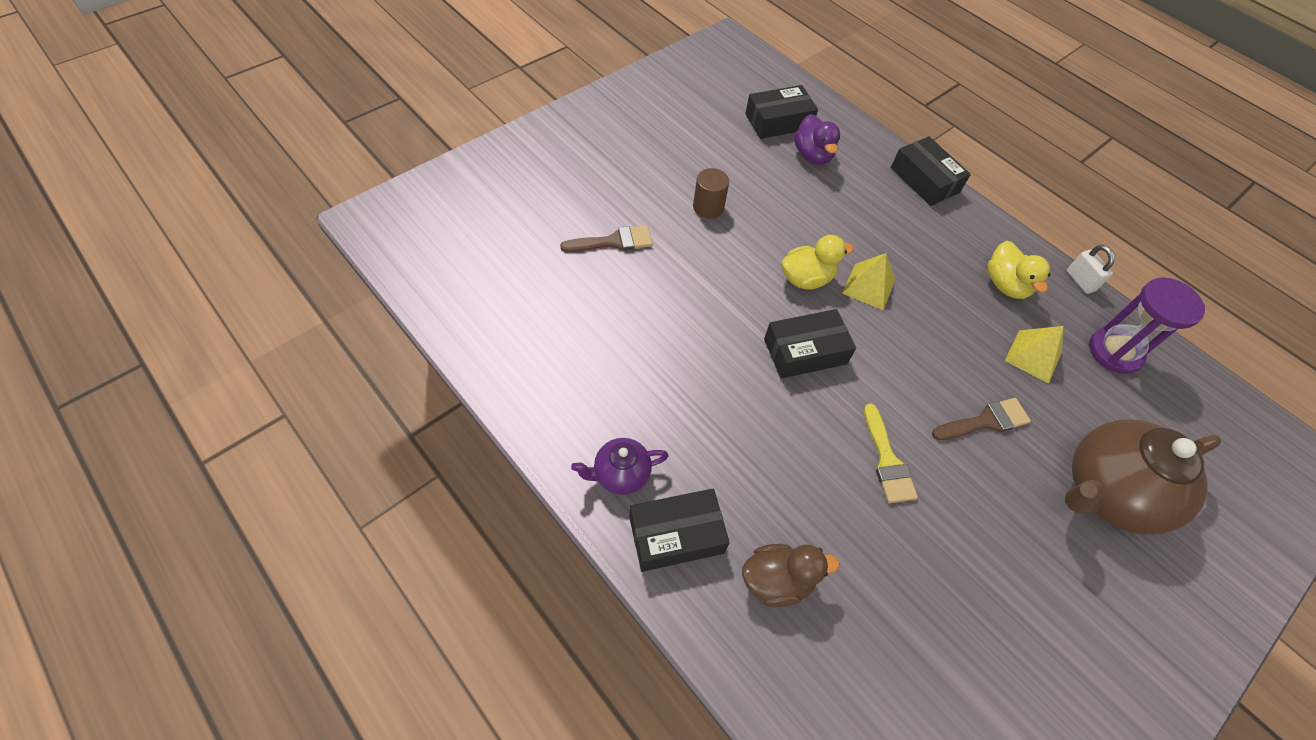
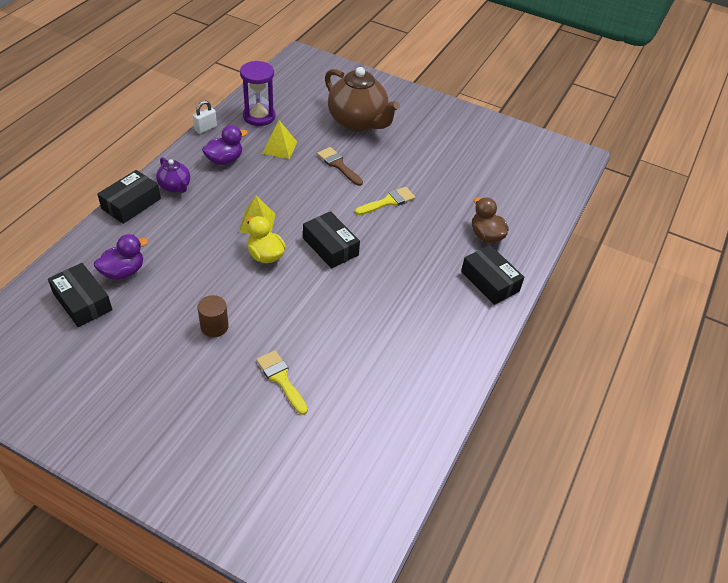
camera: 110 degrees left, 10 degrees down
brown brush [560,225,653,252] -> yellow brush [256,350,308,415]
purple teapot [571,438,669,495] -> purple teapot moved to [156,157,190,193]
yellow duck [987,241,1051,299] -> purple duck [202,125,248,165]

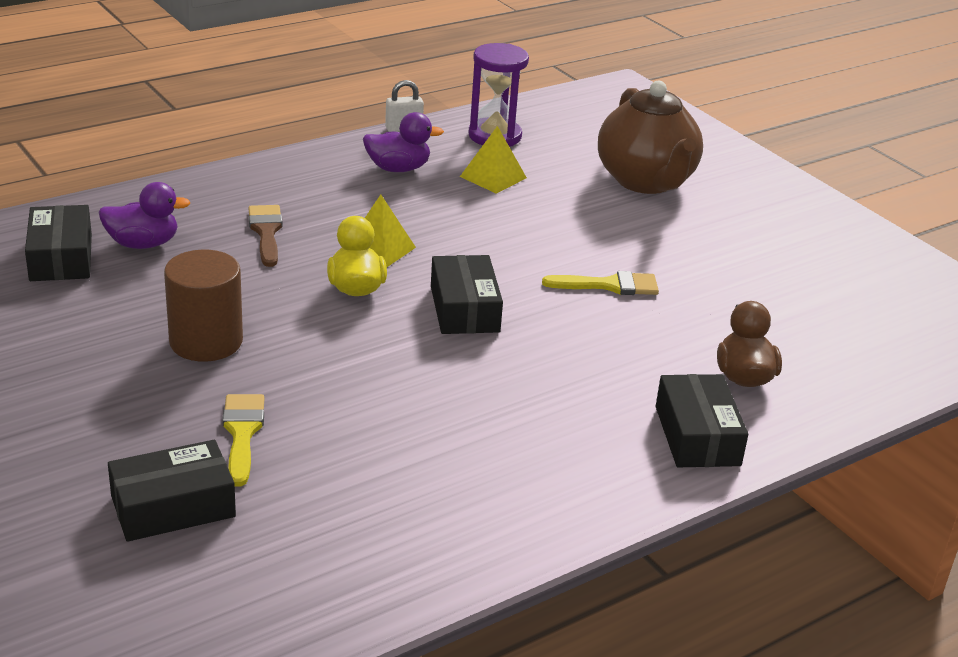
camera: 30 degrees right, 15 degrees down
black box [97,170,161,224] -> black box moved to [108,440,236,542]
purple teapot [156,157,190,193] -> none
brown cylinder [198,295,229,337] -> brown cylinder [164,250,243,362], size x1.58
brown brush [317,147,363,186] -> brown brush moved to [249,205,283,267]

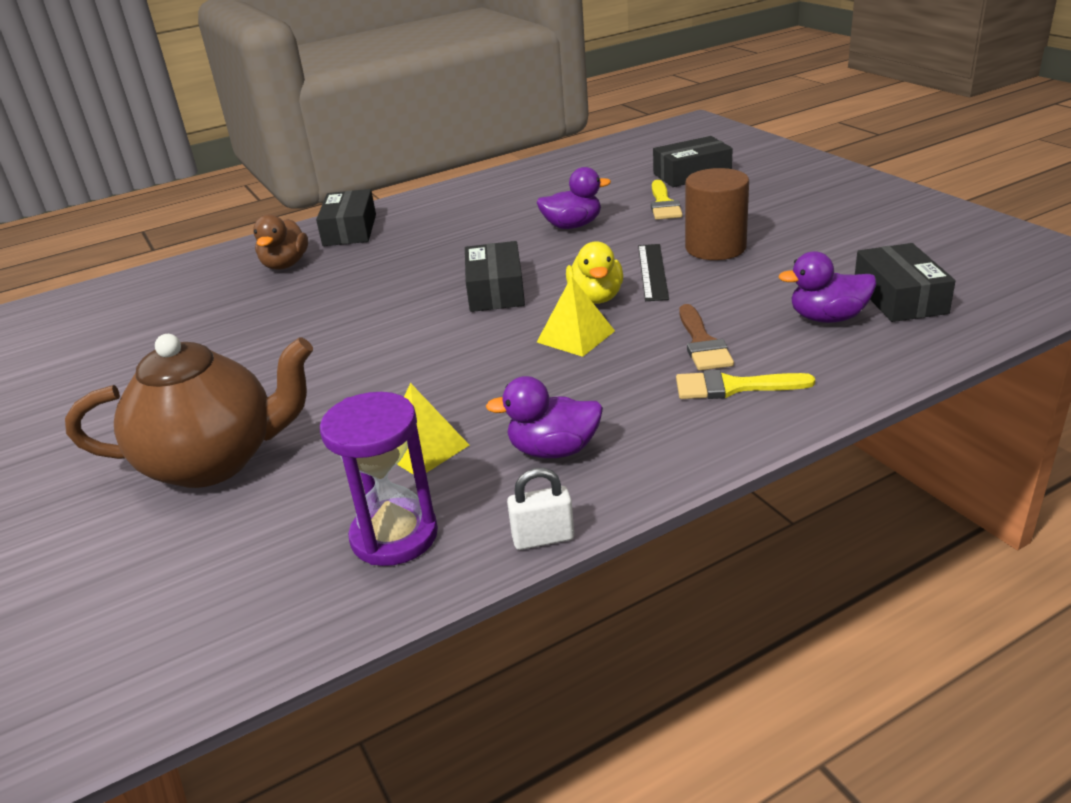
camera: 170 degrees left, 0 degrees up
yellow brush [542,271,659,295] -> yellow brush moved to [676,370,815,399]
brown teapot [598,80,703,194] -> brown teapot turned 90 degrees clockwise [65,334,313,488]
none -> purple duck [537,167,611,229]
none -> black ruler [638,244,669,301]

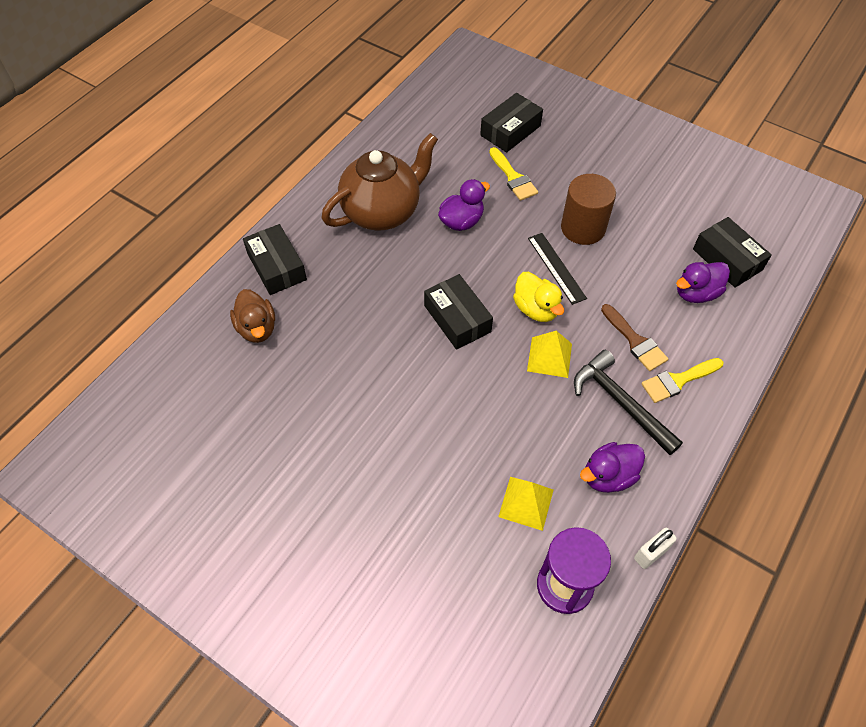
camera: 30 degrees left, 25 degrees up
brown teapot [65,334,313,488] -> brown teapot moved to [322,133,438,231]
none -> black hammer [574,350,683,455]

